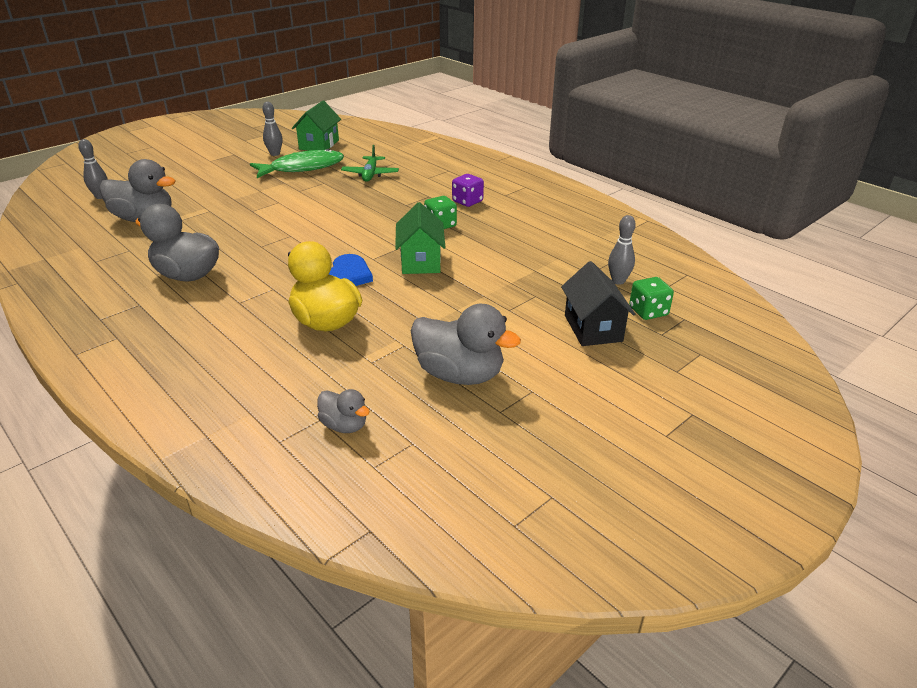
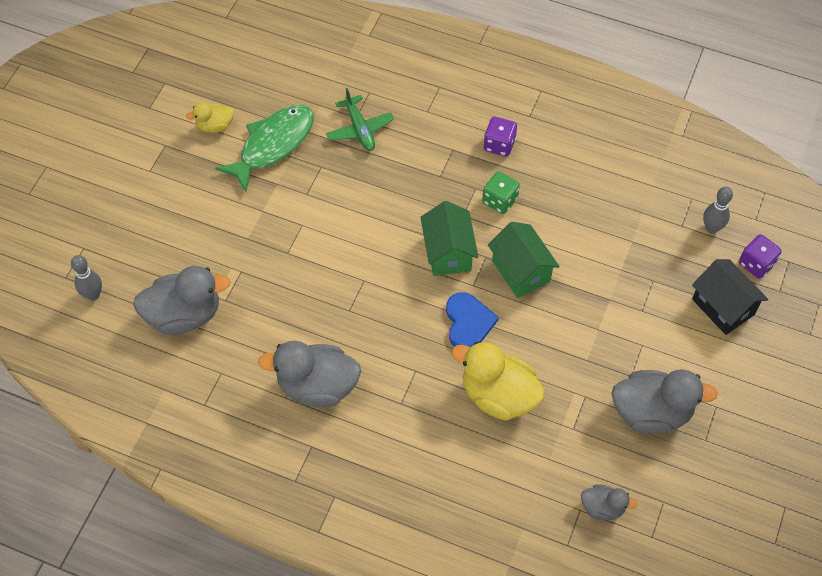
camera: 25 degrees left, 25 degrees up
grey bowling pin [262,102,283,156] -> yellow duck [186,103,234,133]
green house [292,101,341,151] -> green house moved to [420,201,479,276]
green dice [629,277,674,320] -> purple dice [739,234,782,279]

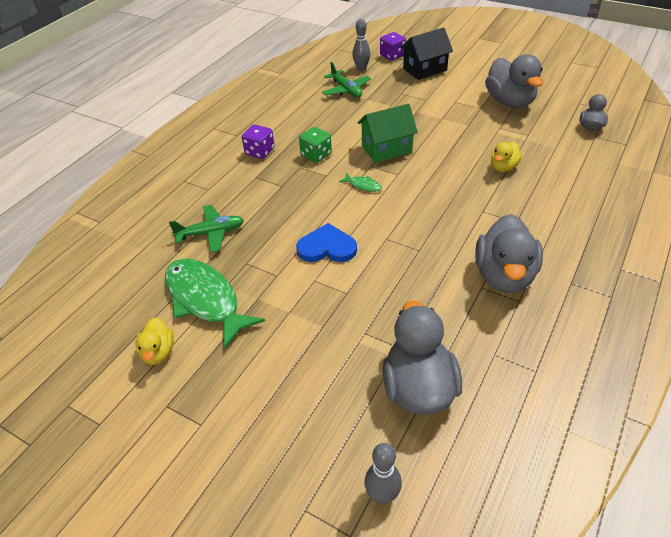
camera: 80 degrees left, 15 degrees down
green house [420,201,479,276] -> green fish [339,173,382,192]
blue heart [446,292,499,347] -> blue heart moved to [296,223,357,262]
yellow duck [451,342,545,421] -> yellow duck [491,142,522,172], size x0.53
grey duck [612,369,718,434] -> grey duck turned 150 degrees clockwise [485,54,543,108]
none -> green plane [322,62,371,98]

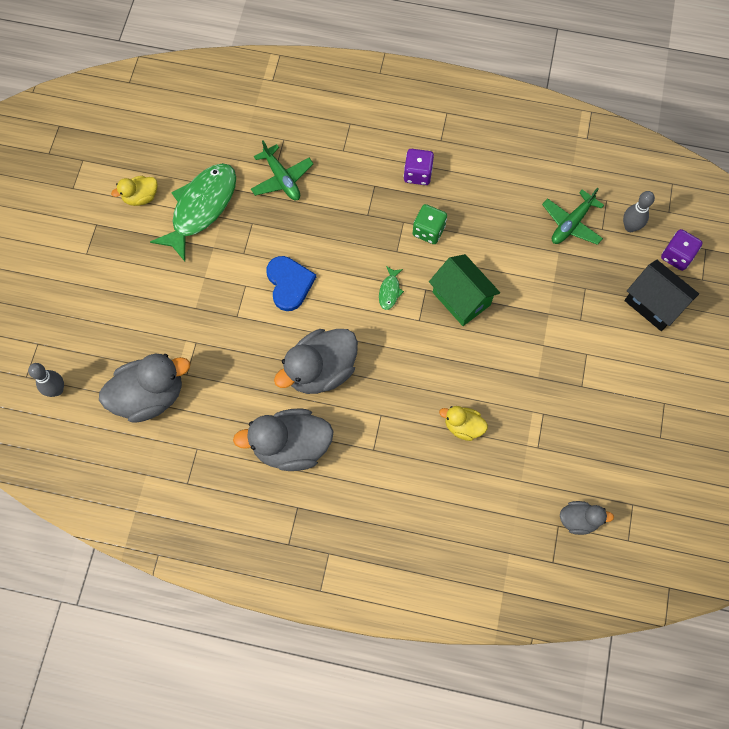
camera: 70 degrees right, 25 degrees up
grey duck [485,54,543,108] -> grey duck moved to [274,329,358,394]

